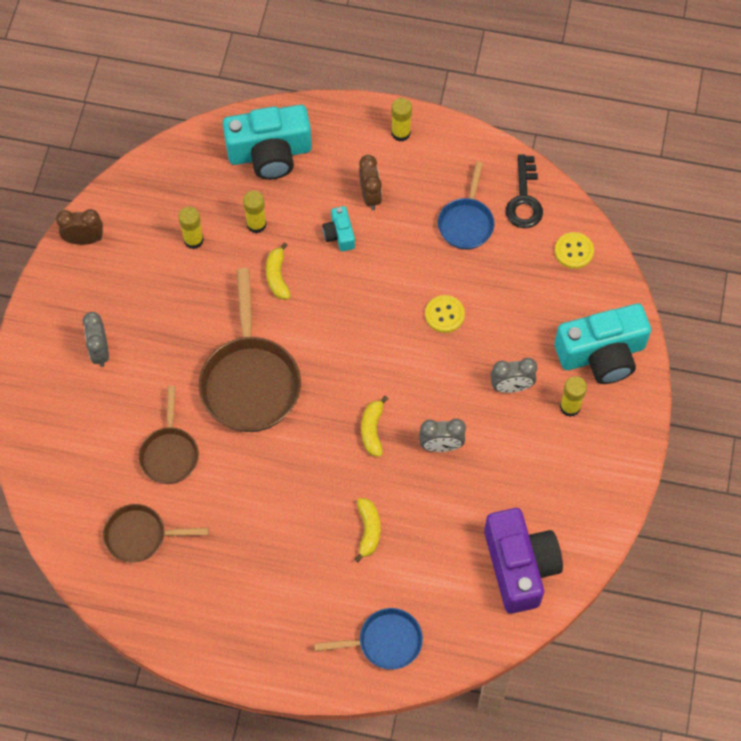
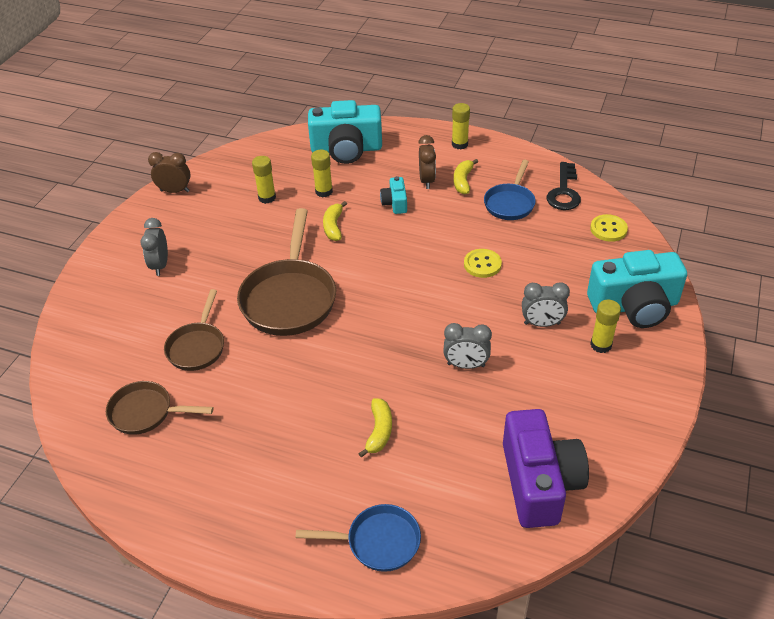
camera: 10 degrees right, 20 degrees down
yellow banana [361,396,388,457] -> yellow banana moved to [454,159,478,194]

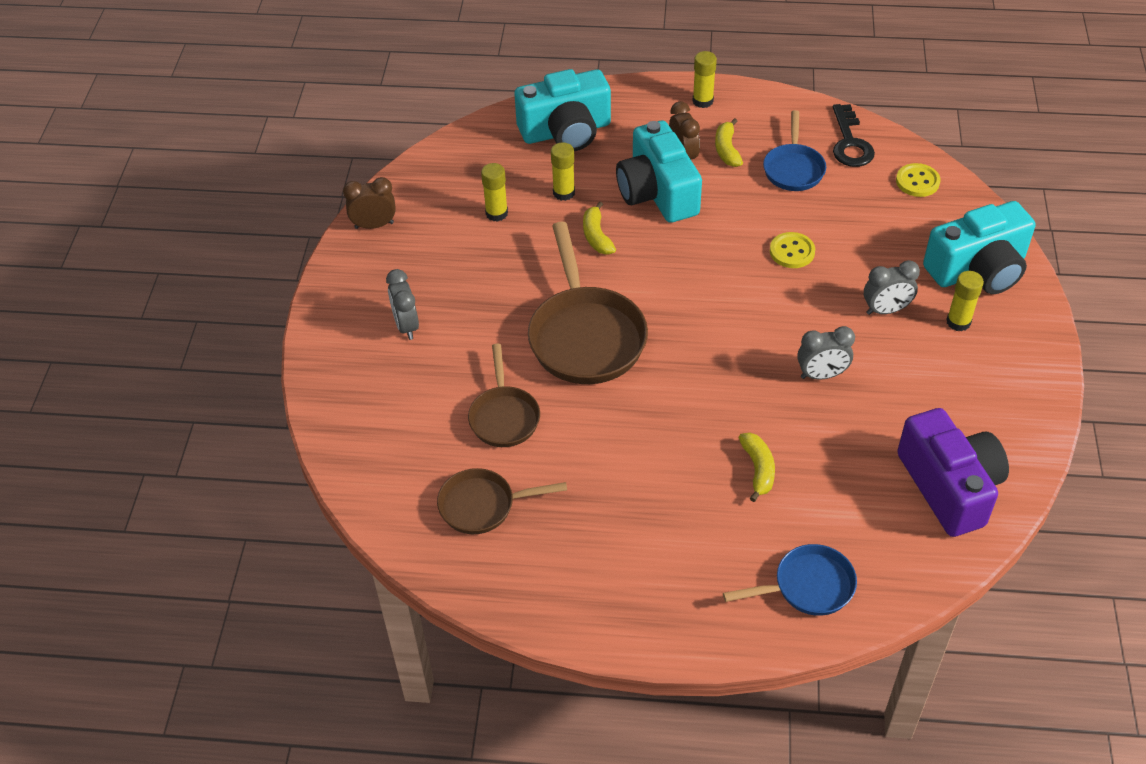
camera: 15 degrees left, 5 degrees up
turquoise camera [380,176,407,214] -> turquoise camera [616,121,702,223], size x2.13

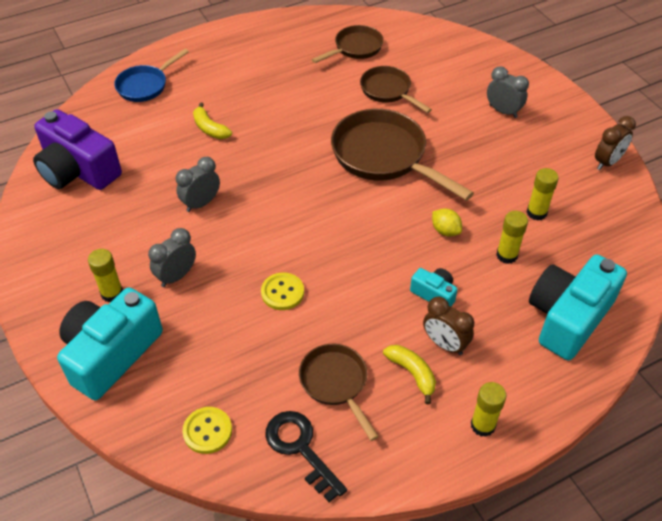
camera: 145 degrees right, 0 degrees up
yellow banana [583,201,616,255] -> yellow lemon [432,208,462,236]
turquoise camera [616,121,702,223] -> turquoise camera [410,268,458,306], size x0.47
blue pan [763,110,826,191] -> brown pan [299,344,379,441]

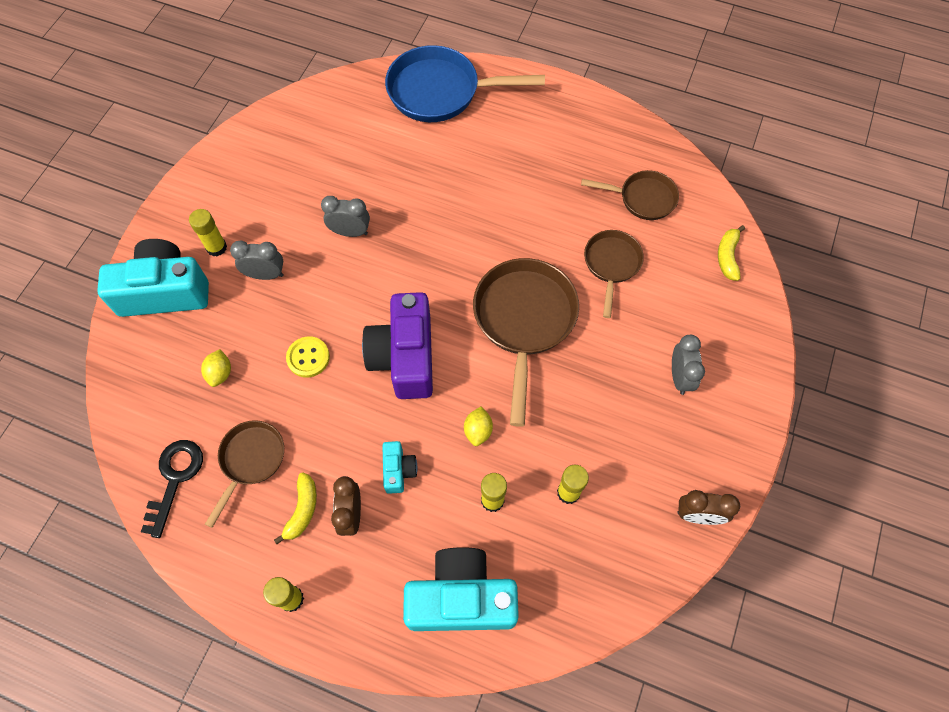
camera: 50 degrees right, 15 degrees up
purple camera [33,109,122,190] -> purple camera moved to [362,292,433,399]
blue pan [114,49,189,102] -> blue pan [385,45,545,122], size x1.72
yellow button [182,407,232,454] -> none
yellow banana [193,102,232,139] -> yellow banana moved to [718,225,745,281]
none -> yellow lemon [201,349,231,387]

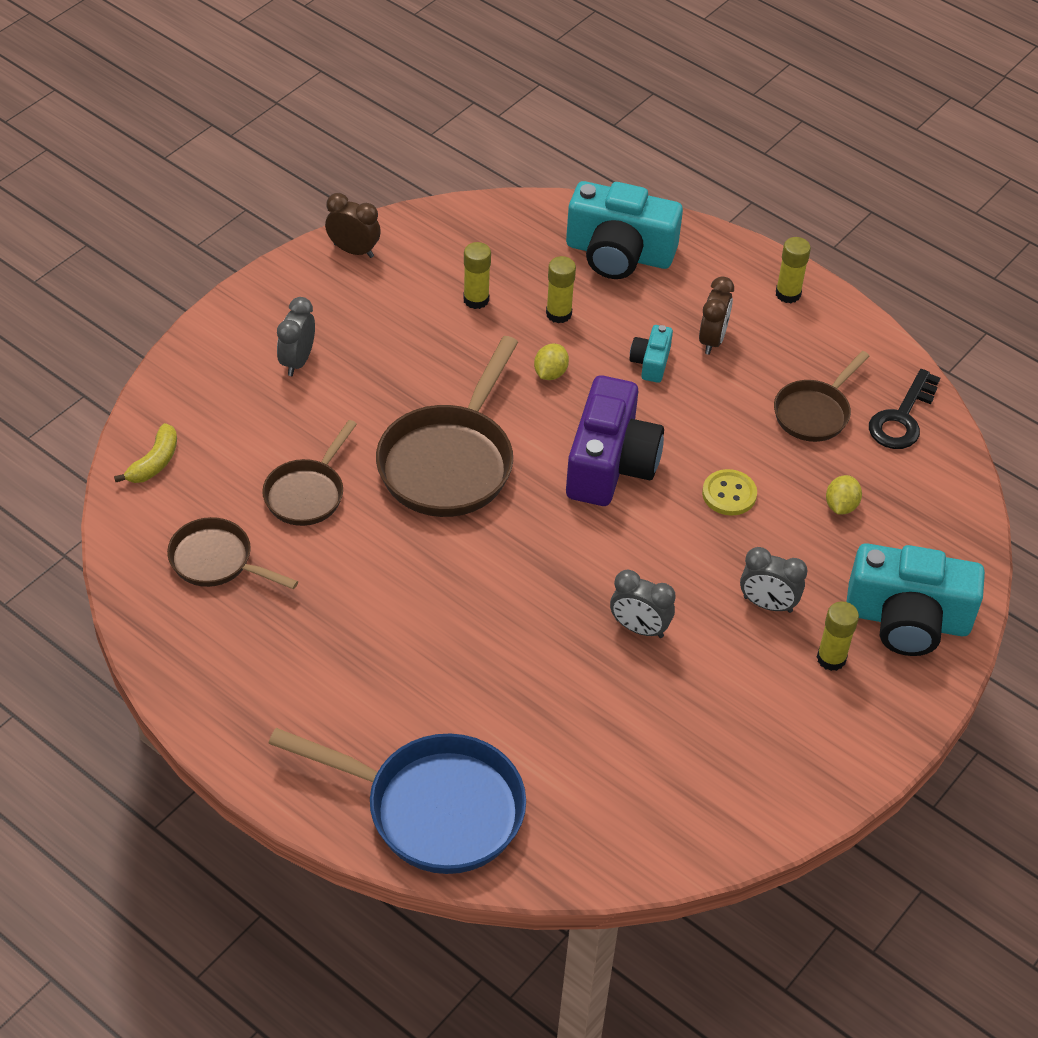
camera: 165 degrees left, 15 degrees down
yellow banana [274,472,317,544] -> none

